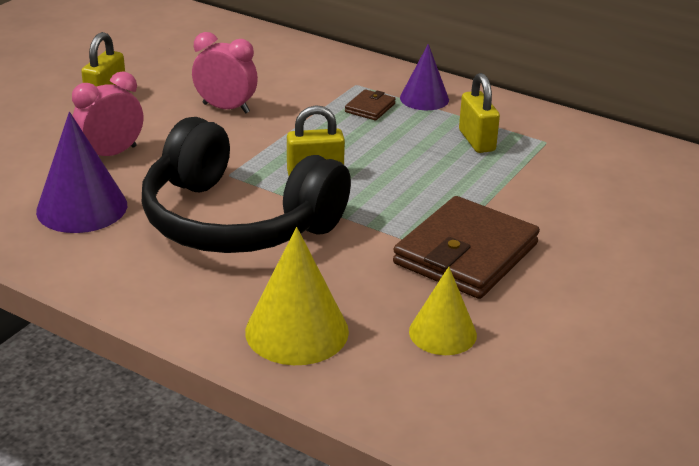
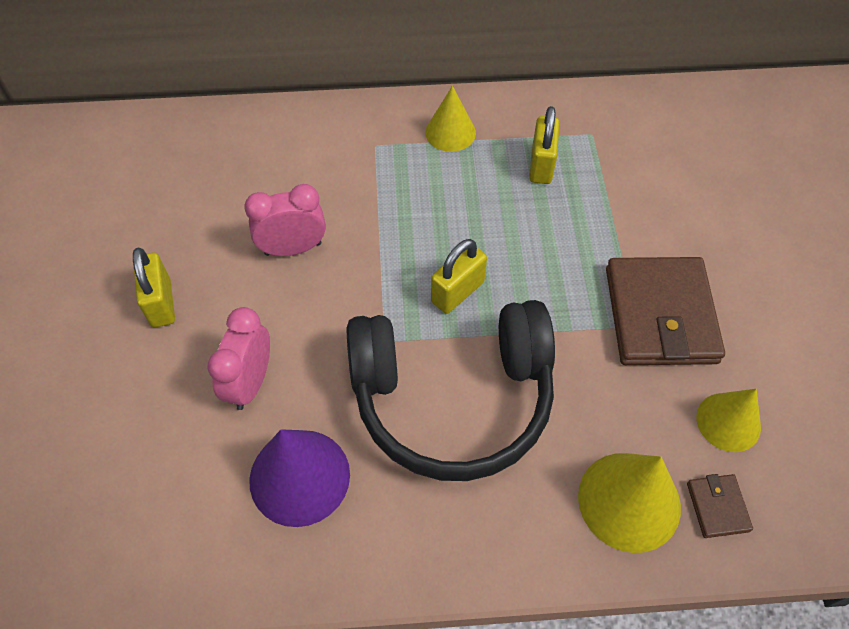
camera: 35 degrees left, 25 degrees up
brown wallet [345,89,396,121] -> brown wallet moved to [687,474,753,538]
purple cone [400,44,449,110] -> yellow cone [425,86,476,152]
yellow padlock [459,73,500,153] -> yellow padlock turned 60 degrees clockwise [530,106,560,184]

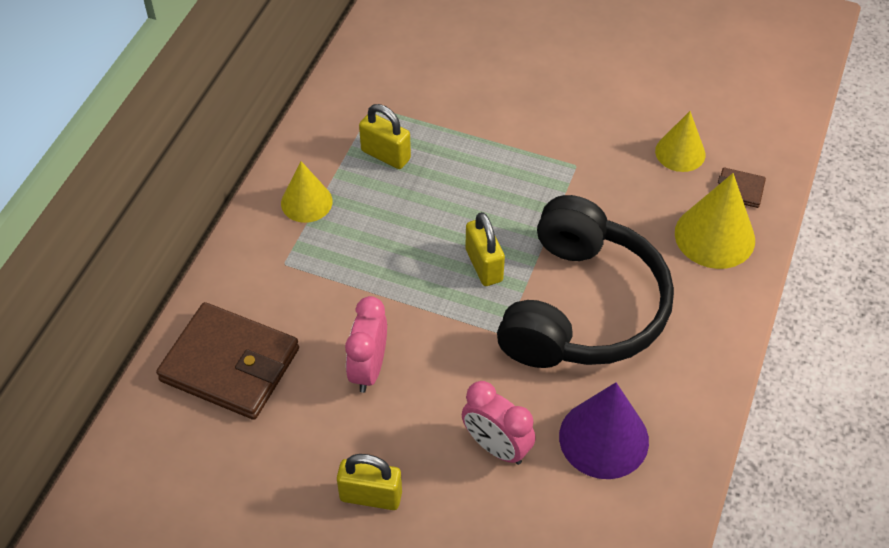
camera: 65 degrees left, 5 degrees down
brown wallet [606,257,725,365] -> brown wallet moved to [156,302,299,420]

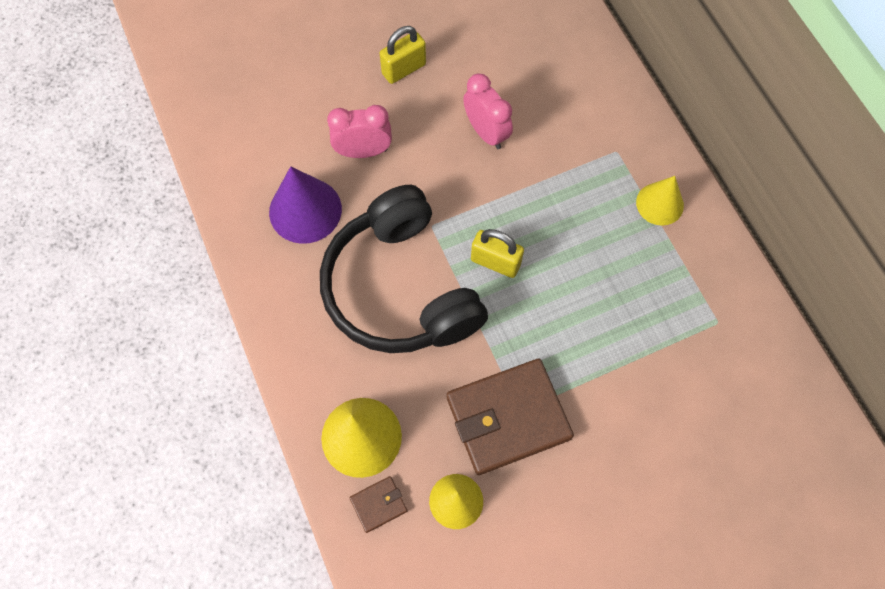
camera: 135 degrees right, 15 degrees up
brown wallet [156,302,299,420] -> brown wallet moved to [447,359,574,475]
yellow padlock [359,104,411,169] -> none

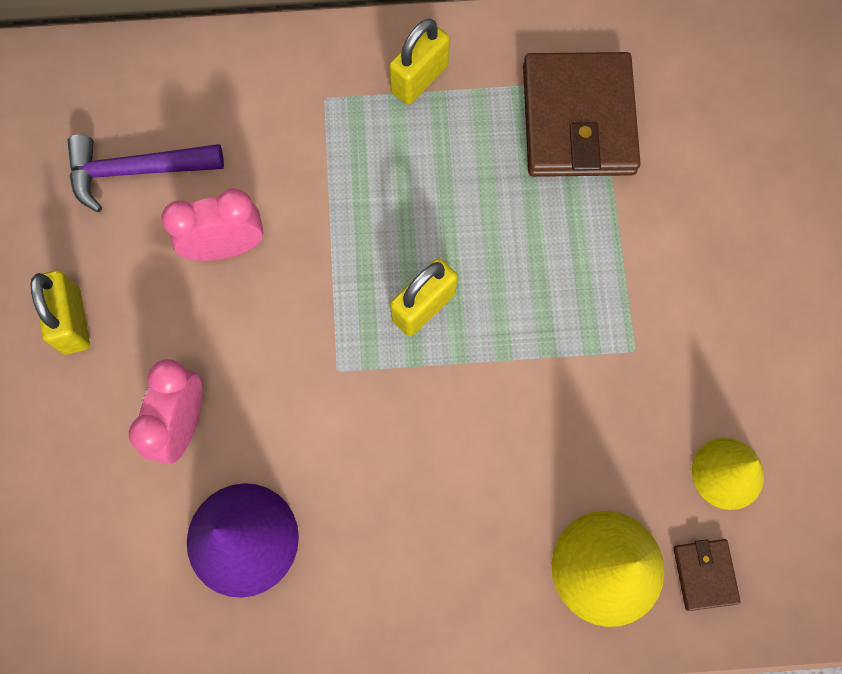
camera: 70 degrees left, 5 degrees up
black headphones [320,185,488,353] -> none
brown wallet [447,359,574,475] -> brown wallet moved to [523,52,641,177]
yellow cone [636,176,684,226] -> yellow padlock [389,19,450,105]
none -> purple hammer [68,135,224,212]

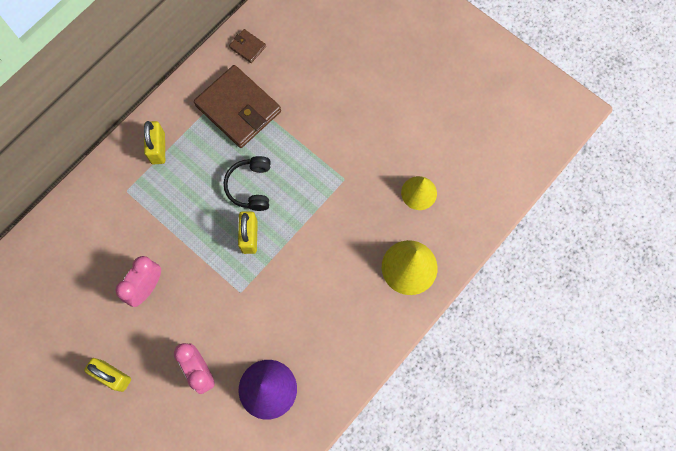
camera: 45 degrees left, 0 degrees up
purple hammer [68,135,224,212] -> none
brown wallet [673,539,741,611] -> brown wallet moved to [229,29,266,63]
none -> black headphones [224,156,271,211]

